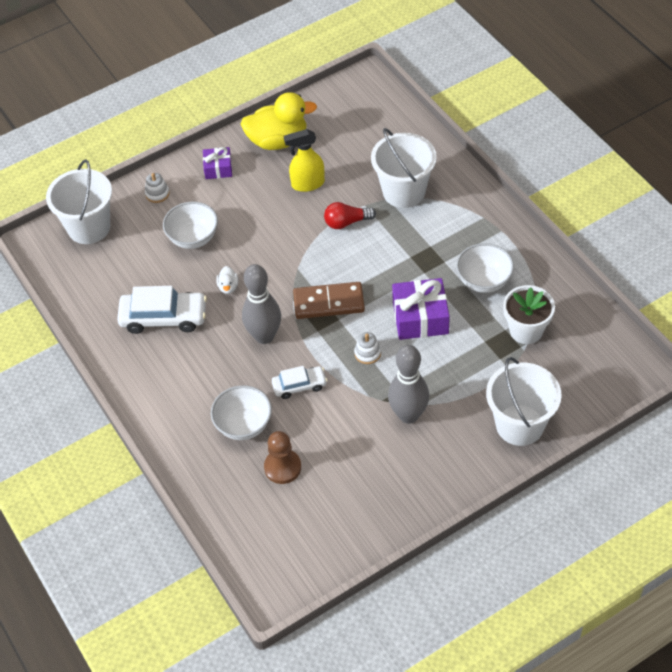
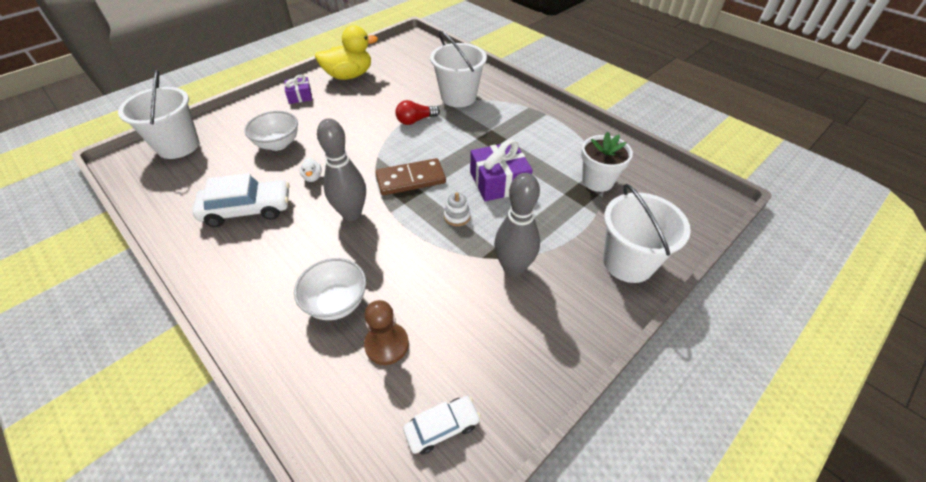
camera: 15 degrees left, 5 degrees down
white stacking toy [145,173,170,203] -> none
white car [272,366,327,399] -> white car moved to [403,396,481,455]
yellow spray bottle [284,129,325,192] -> none
white bowl [456,243,514,293] -> none

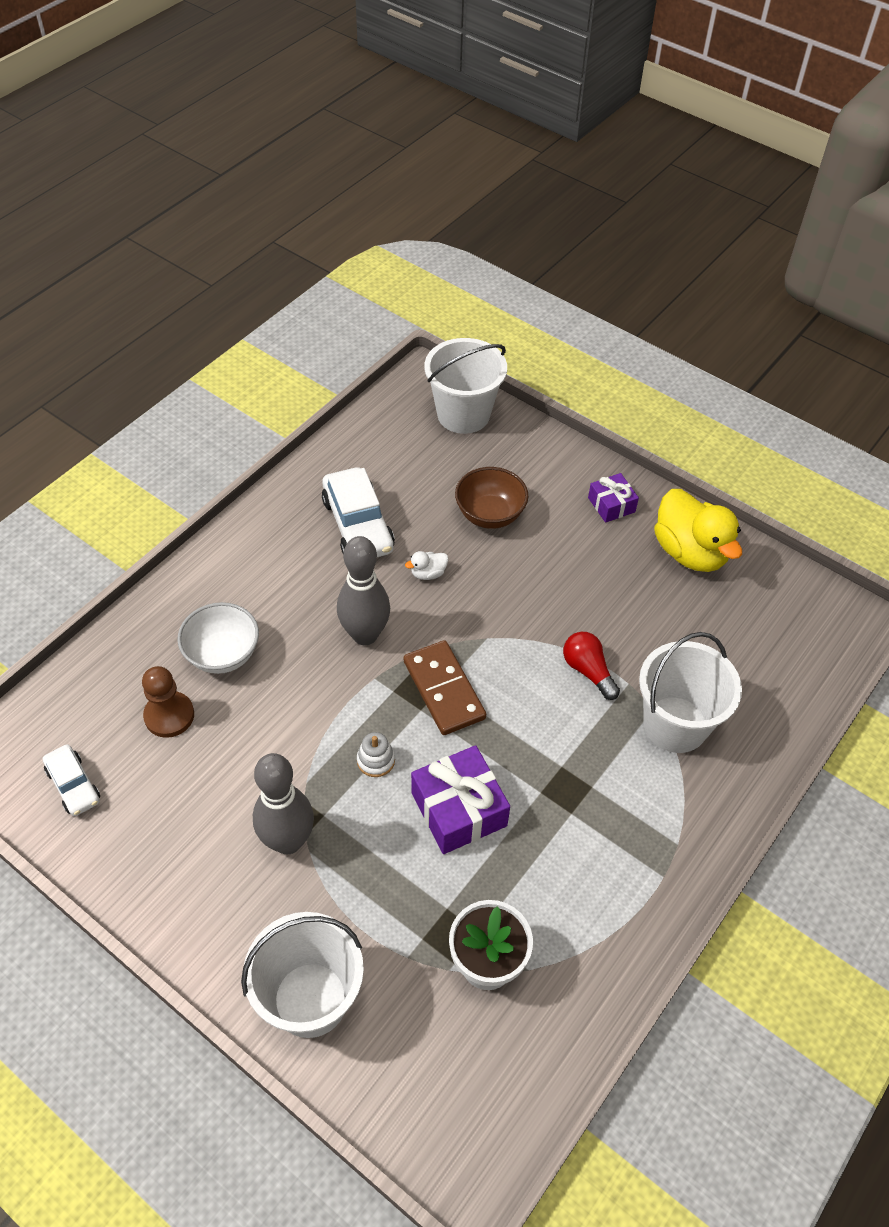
camera: 80 degrees right, 5 degrees up
white bowl [244,111,298,151] -> brown bowl [455,467,529,529]

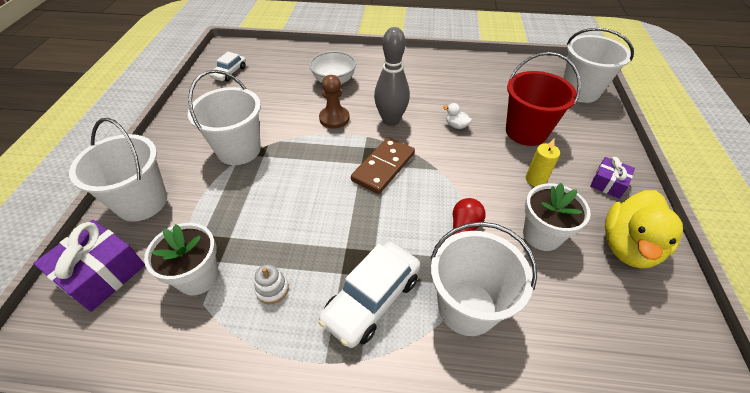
camera: 60 degrees right, 5 degrees down
brown pawn [142,666,194,738] -> brown pawn moved to [319,75,350,128]
grey bowling pin [253,753,314,854] -> white bucket [188,70,261,165]
white car [322,467,395,557] -> white car moved to [318,242,420,348]
white stacking toy [357,732,395,777] -> white stacking toy moved to [254,264,289,304]
purple gift [411,745,510,854] -> purple gift moved to [33,220,145,312]
brown bowl [455,467,529,529] -> red bucket [506,52,581,146]
none -> white flower pot [523,183,591,251]
none -> yellow candle [526,138,560,187]

